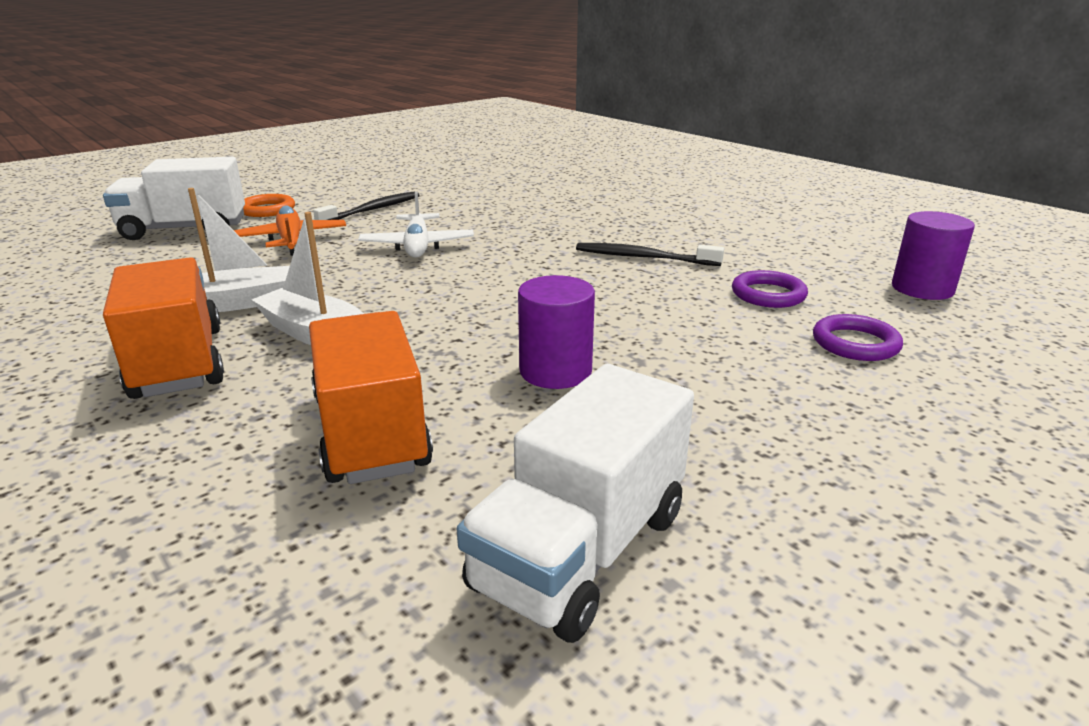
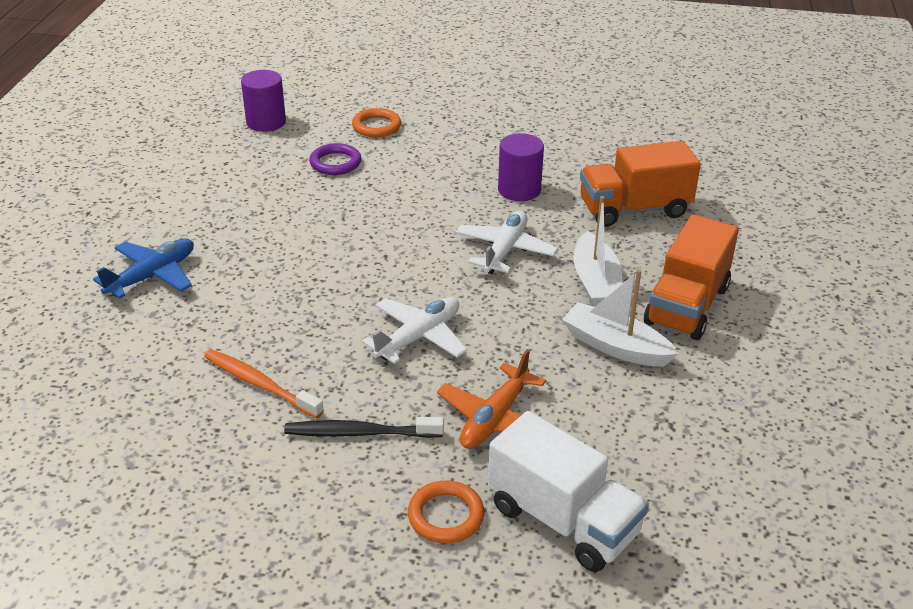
camera: 130 degrees left, 10 degrees up
orange truck [309,311,433,484] -> orange truck turned 45 degrees clockwise [580,141,701,227]
white truck [457,364,694,643] -> none
black toothbrush [576,243,724,266] -> none
purple ring [813,314,903,361] -> orange ring [352,108,401,138]
none -> blue plane [93,238,194,299]
none -> orange toothbrush [204,349,324,419]
none -> white plane [456,211,558,274]

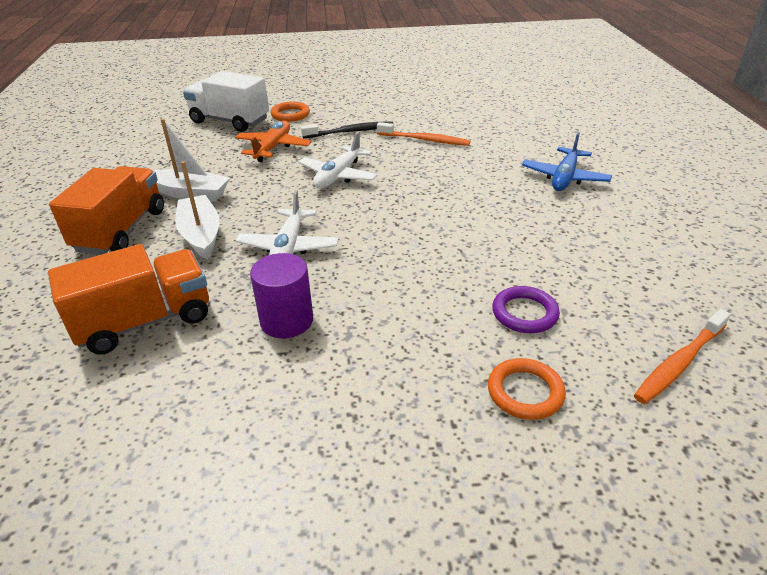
camera: 165 degrees right, 0 degrees up
purple cylinder [241,70,286,132] -> orange toothbrush [634,309,731,404]

